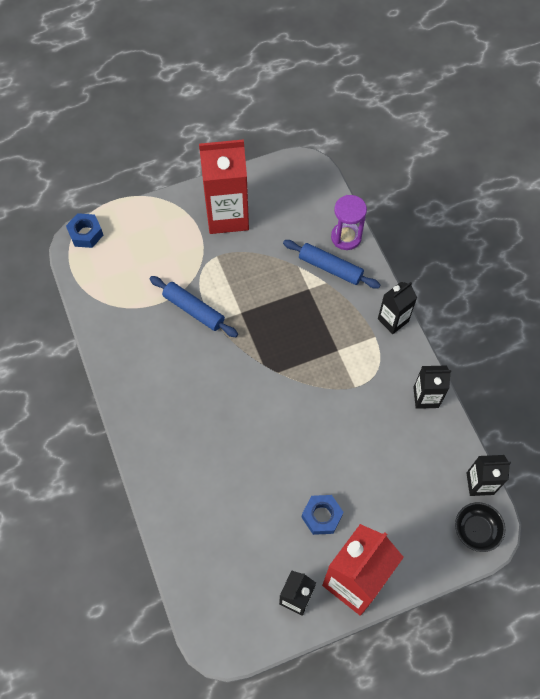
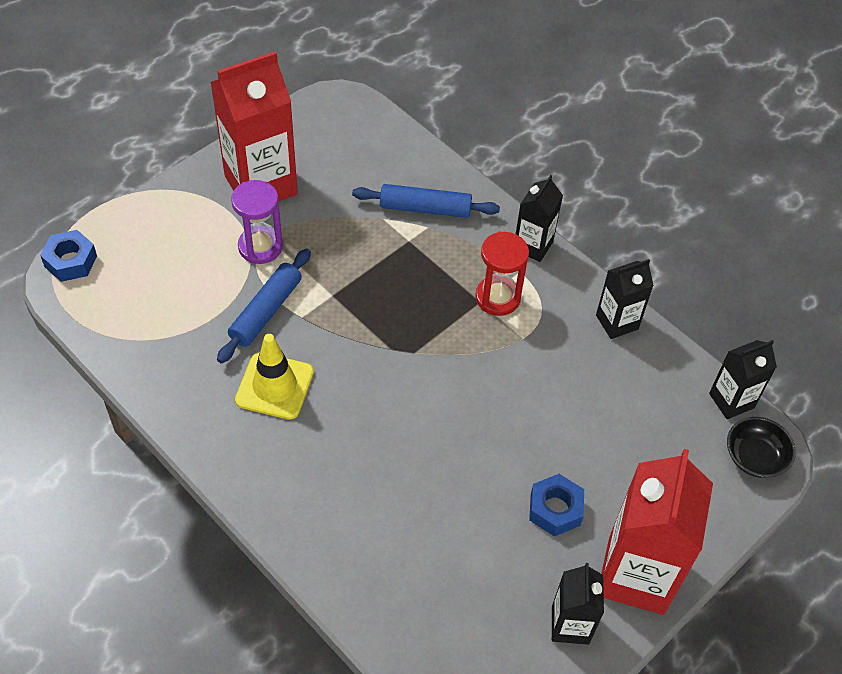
camera: 25 degrees left, 10 degrees down
blue rolling pin [150,276,238,337] -> blue rolling pin turned 75 degrees counterclockwise [217,249,311,363]
purple hourglass [331,195,367,250] -> purple hourglass moved to [231,180,283,264]
none -> yellow traffic cone [235,334,314,420]
none -> red hourglass [476,232,529,316]

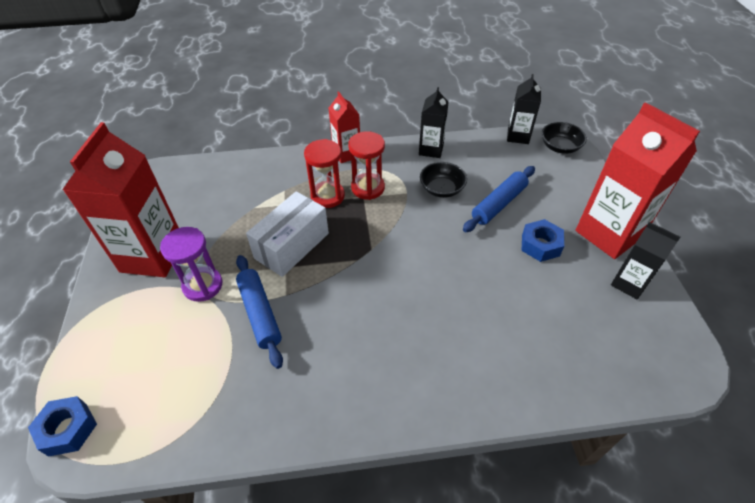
camera: 50 degrees left, 5 degrees down
yellow traffic cone [235,334,314,420] -> none
blue rolling pin [352,184,500,218] -> blue rolling pin moved to [463,166,535,232]
black carton [516,175,563,262] -> red carton [329,91,360,163]
none -> white box [246,191,329,277]
none -> red hourglass [304,139,345,208]
none -> black bowl [420,162,467,198]

